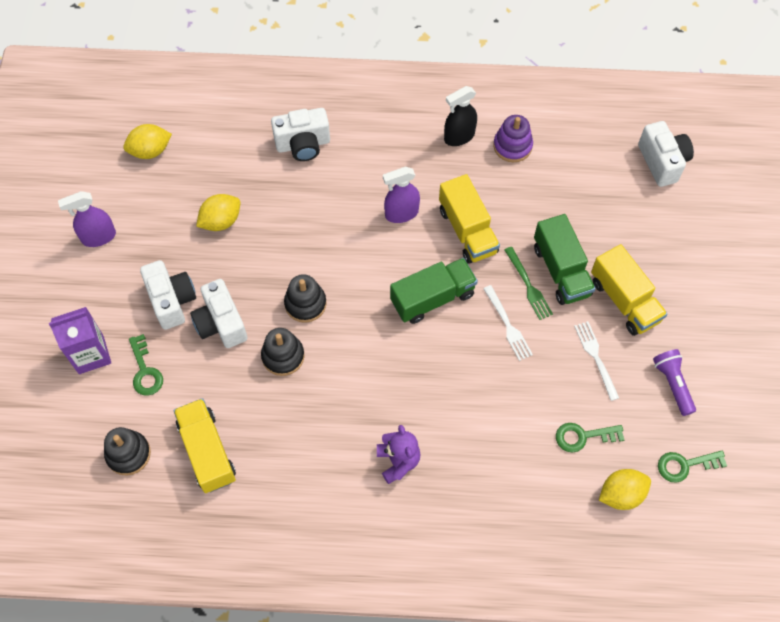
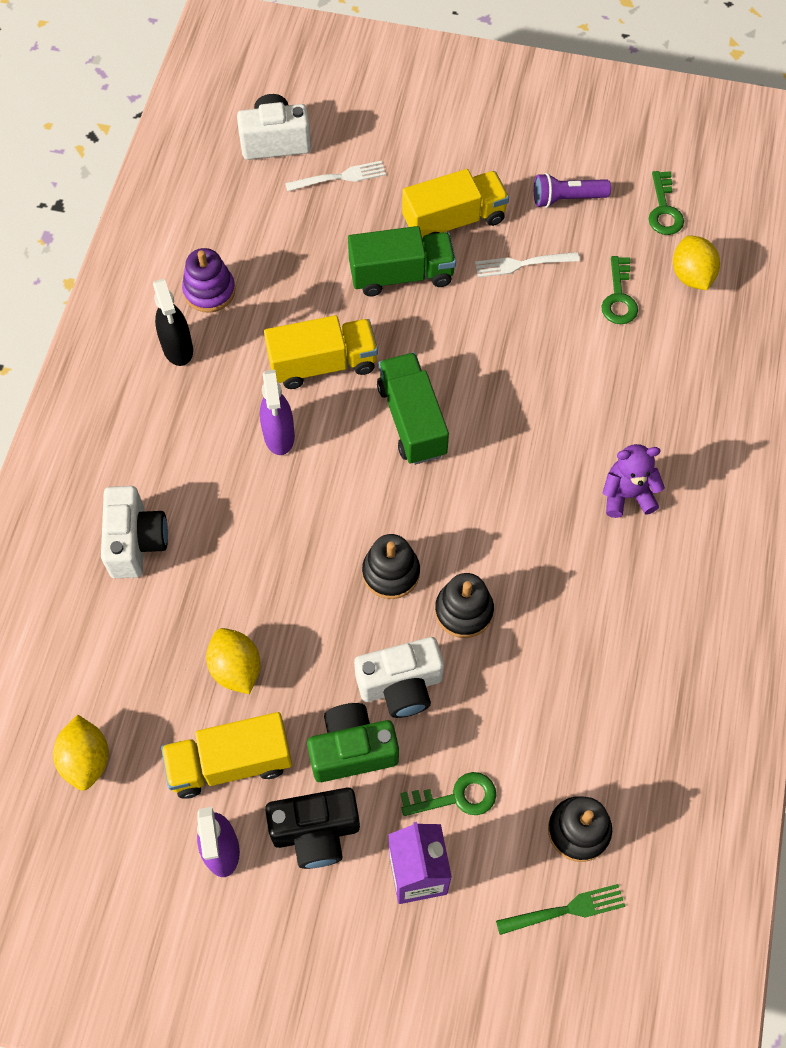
camera: 80 degrees left, 0 degrees up
white camera [140,260,196,330] -> green camera [307,703,399,782]
yellow truck [173,398,236,493] -> yellow truck moved to [161,712,292,799]
white fork [483,285,533,361] -> white fork moved to [285,161,386,192]
green fork [505,247,553,320] -> green fork moved to [496,884,625,935]
none -> black camera [265,788,360,869]

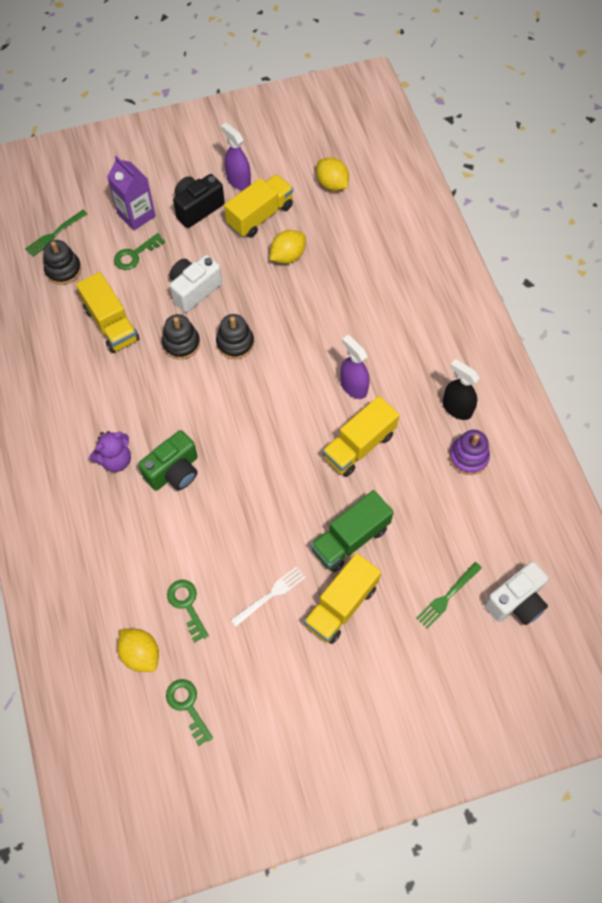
camera: 150 degrees right, 0 degrees up
white camera [101,486,168,578] -> none
yellow lemon [206,628,261,694] -> yellow lemon turned 75 degrees counterclockwise [270,230,306,264]
white fork [285,161,386,192] -> green fork [416,562,482,629]
green camera [307,703,399,782] -> green camera moved to [138,430,198,491]
green truck [377,352,449,465] -> none
purple flashlight [534,173,611,208] -> none
none -> yellow truck [76,272,139,353]

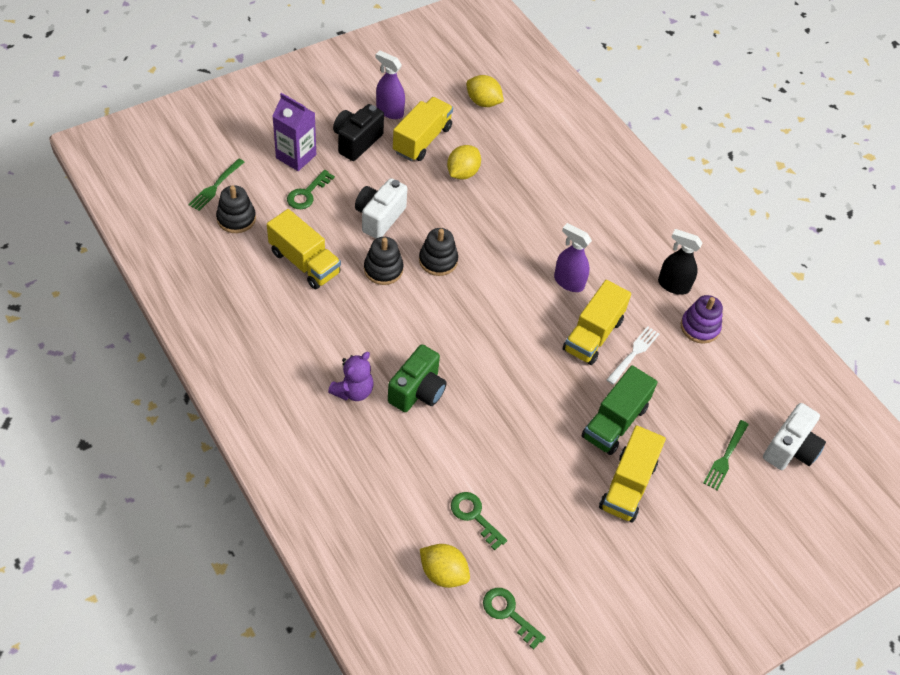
camera: 20 degrees left, 10 degrees down
white fork [231,566,306,627] -> white fork moved to [606,326,659,385]

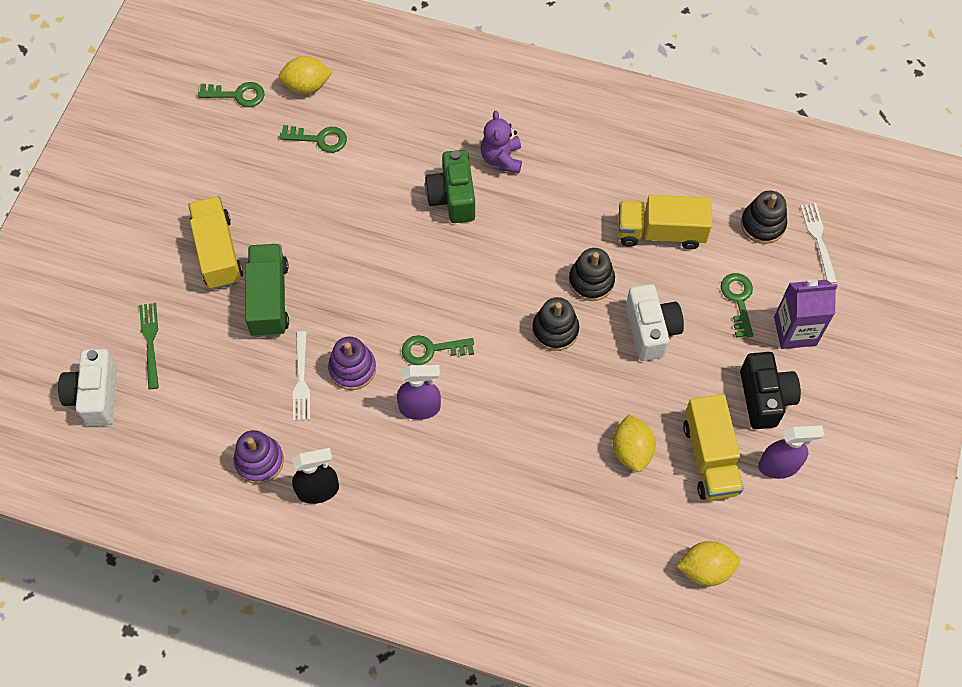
camera: 145 degrees right, 10 degrees up
green fork [188,159,244,211] -> white fork [800,203,837,284]
yellow truck [563,280,631,365] -> purple stacking toy [328,337,376,390]
none -> green key [402,335,474,365]

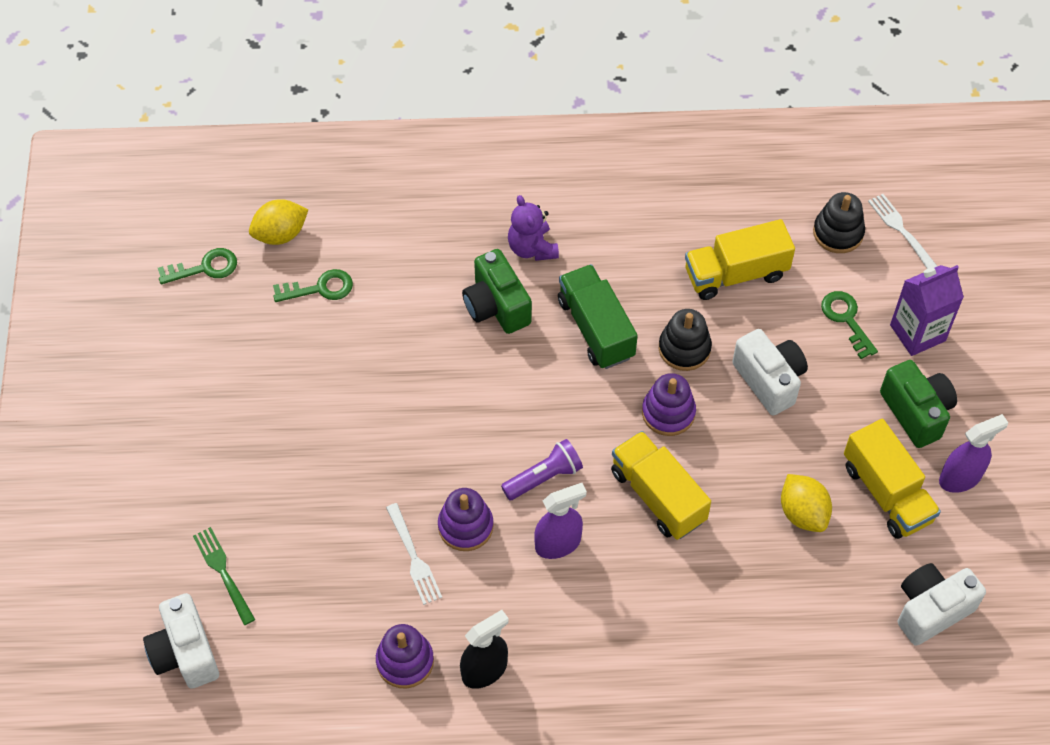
camera: 20 degrees left, 5 degrees down
yellow truck [188,196,243,289] -> yellow truck moved to [611,431,711,540]
green truck [245,244,289,337] -> green truck moved to [558,264,638,369]
green key [402,335,474,365] -> purple flashlight [501,439,583,500]
black stacking toy [532,297,579,351] -> purple stacking toy [642,373,696,436]
yellow lemon [676,541,740,586] -> white camera [898,563,986,646]
black camera [740,352,801,429] -> green camera [880,360,957,448]

